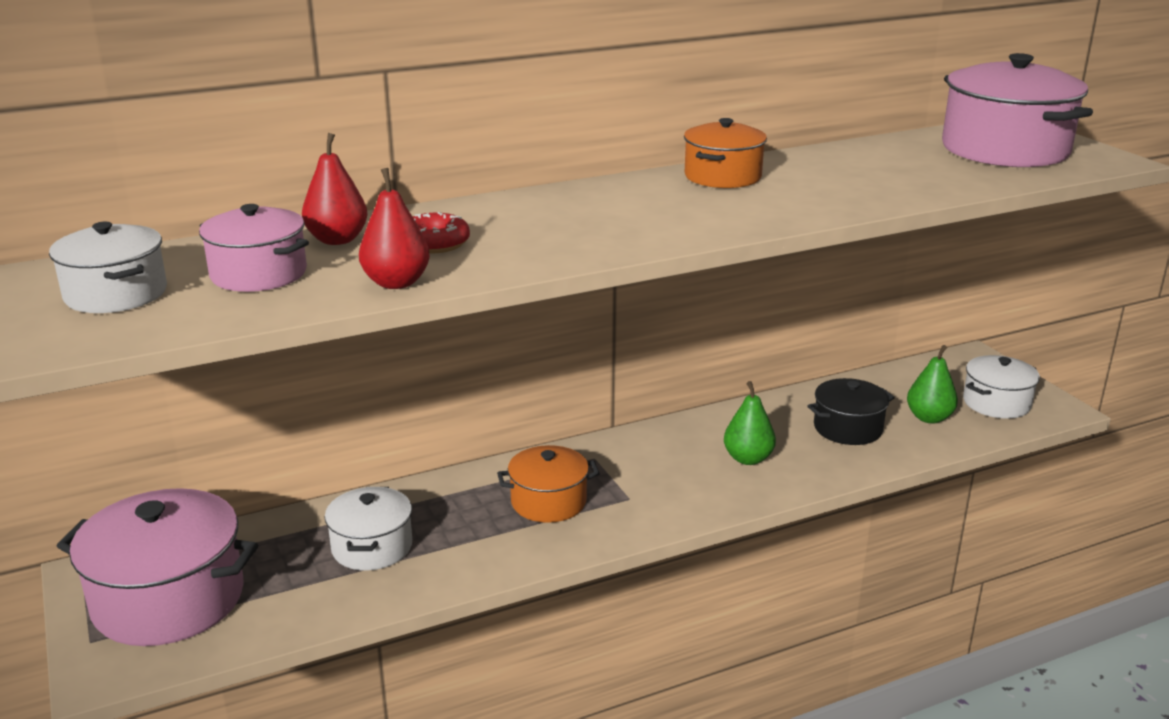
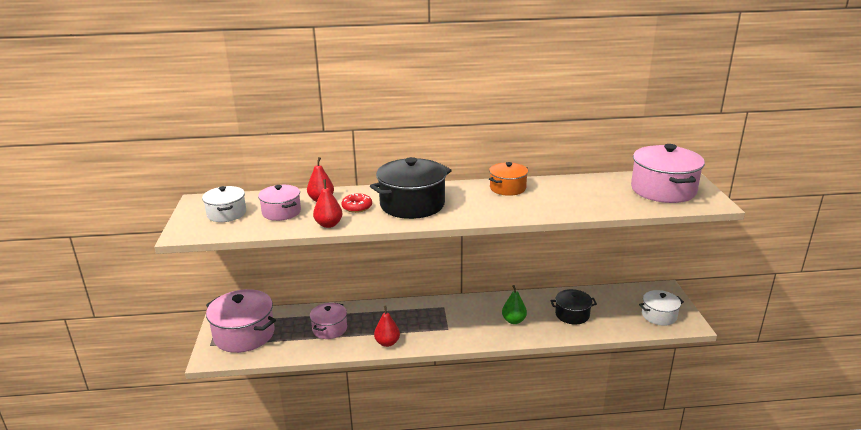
camera: 20 degrees right, 0 degrees up
white pot [325,487,412,571] -> pink pot [310,303,347,339]
orange pot [497,445,600,523] -> none
green pear [907,345,958,423] -> none
none -> black pot [370,157,452,219]
none -> red pear [374,306,400,347]

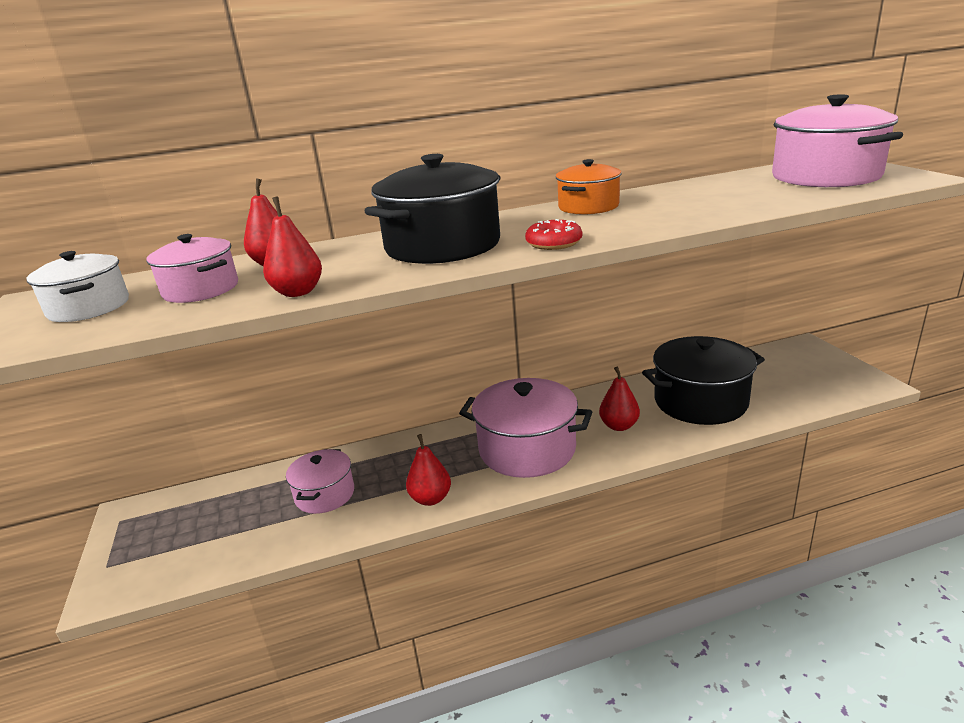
camera: 10 degrees left, 0 degrees up
pink pot [206,289,276,353] -> pink pot moved to [459,378,592,478]
red donut [341,194,372,213] -> red donut moved to [525,219,582,250]
green pear [502,285,527,324] -> red pear [599,367,640,431]
black pot [550,289,597,324] -> black pot [642,336,765,425], size x1.72
white pot [639,290,684,326] -> none

